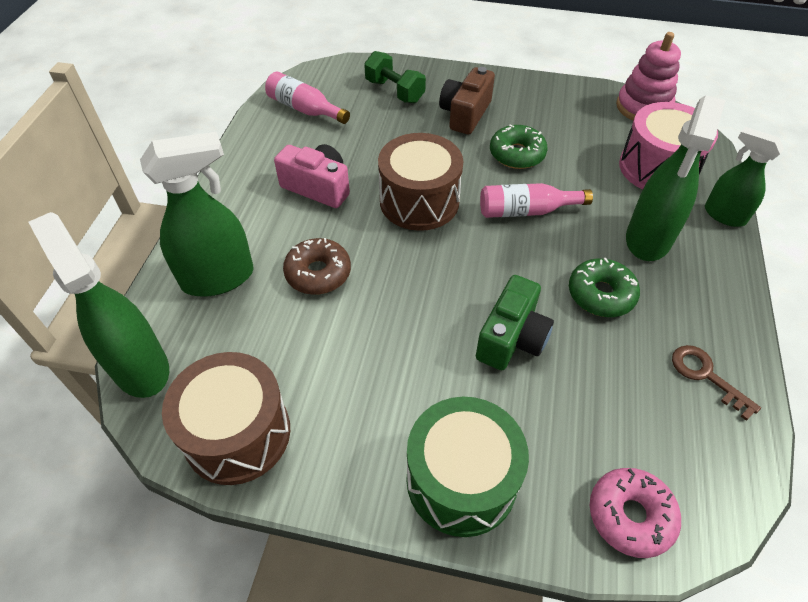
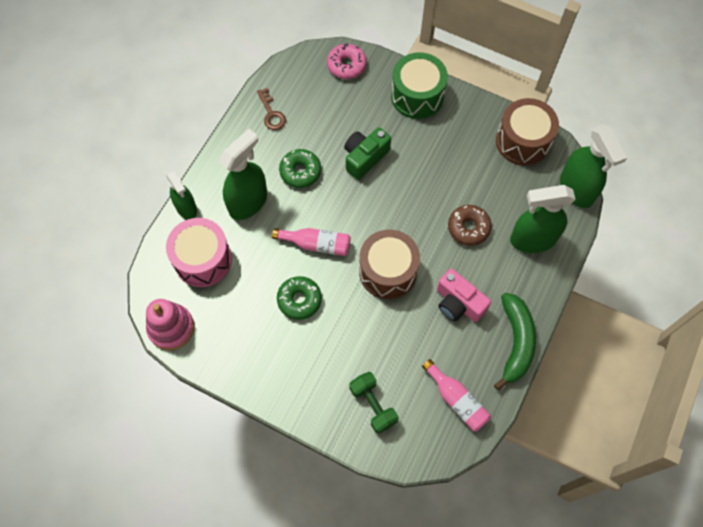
camera: 165 degrees left, 15 degrees up
brown camera [439,67,495,134] -> none
none -> green banana [494,293,536,390]

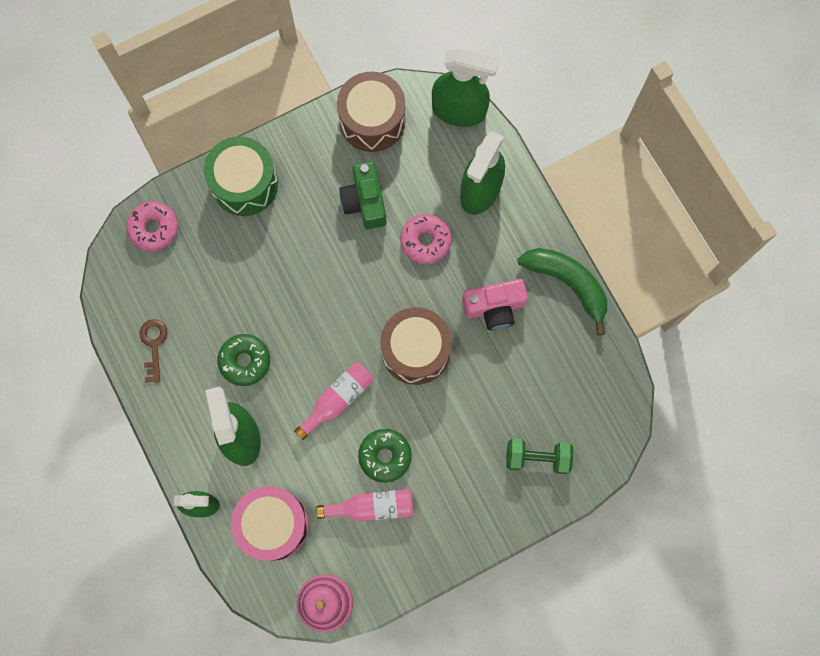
camera: 55 degrees left, 10 degrees up
brown key [257,88,286,130] -> brown key turned 105 degrees counterclockwise [139,319,168,383]
green camera [344,127,391,180] -> green camera moved to [339,161,386,229]
pink bottle [422,359,491,432] -> pink bottle moved to [316,489,413,522]
brown donut [448,205,492,246] -> pink donut [400,214,452,264]

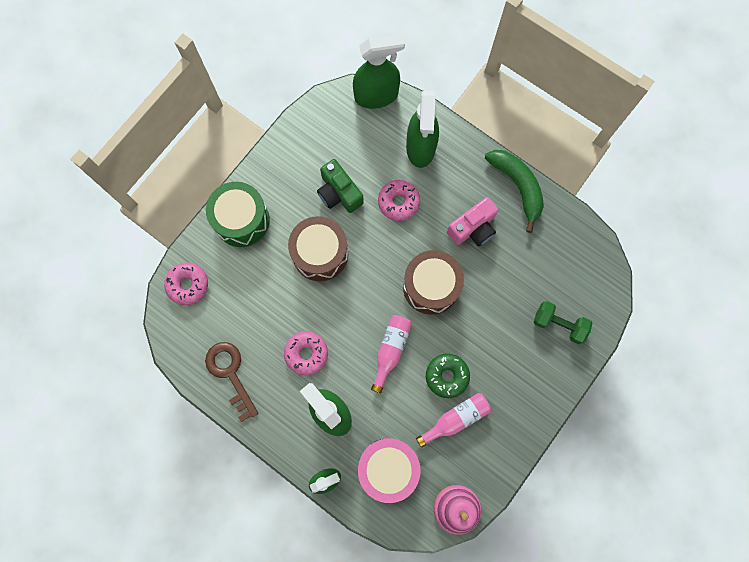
camera: 25 degrees left, 0 degrees up
brown key [139,319,168,383] -> brown key [205,342,259,422], size x1.52
green donut [217,334,270,386] -> pink donut [284,331,328,375]
brown drum [337,72,406,152] -> brown drum moved to [288,216,348,281]
green dumbbell [506,439,573,474] -> green dumbbell turned 45 degrees clockwise [534,301,593,344]
green banana [517,248,607,335] -> green banana turned 45 degrees clockwise [485,150,544,233]

